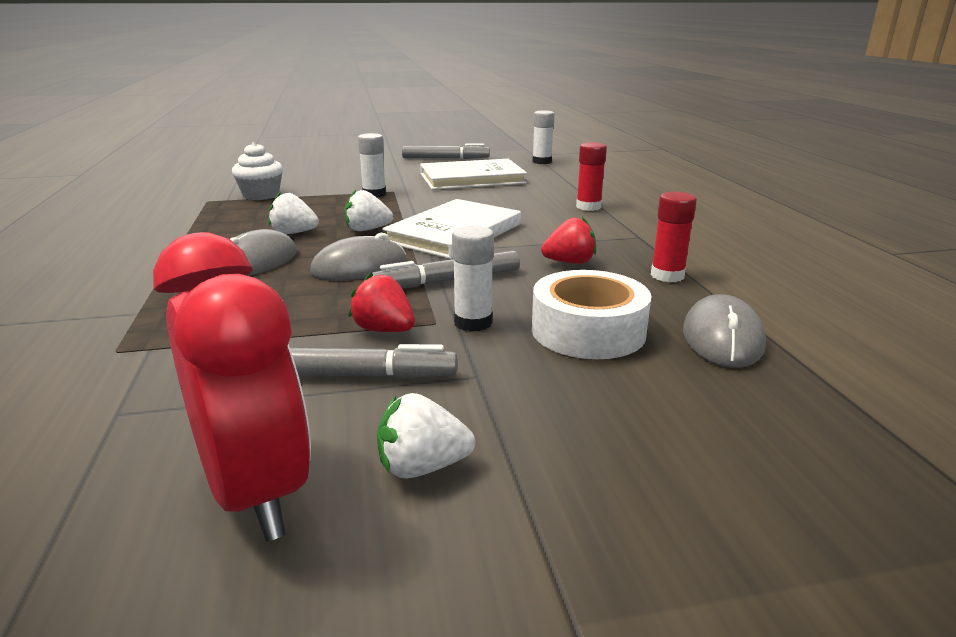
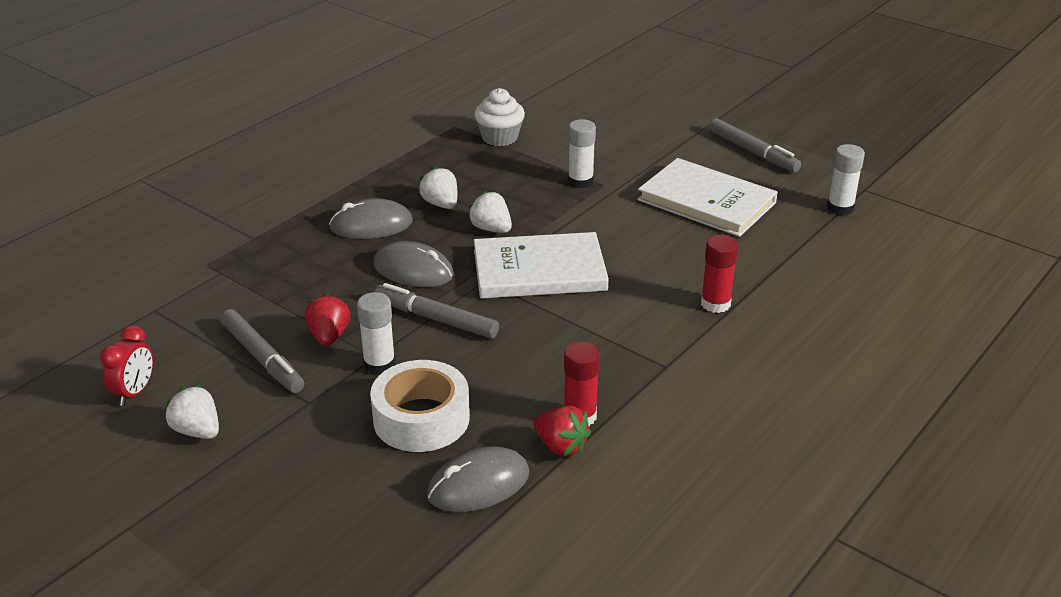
camera: 50 degrees right, 10 degrees up
red clock [153,232,311,541] -> red clock [100,325,153,406], size x0.50
red strawberry [541,217,596,264] -> red strawberry moved to [533,405,591,457]

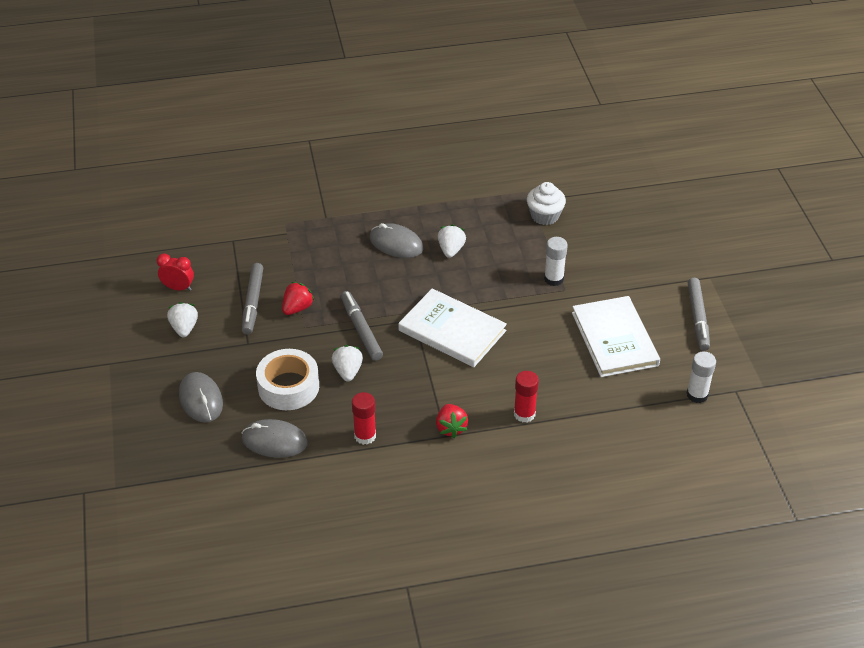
camera: 40 degrees right, 10 degrees up
red clock [100,325,153,406] -> red clock turned 135 degrees counterclockwise [157,253,194,291]
white glue stick [357,292,396,375] -> none
grey mouse [373,241,454,287] -> grey mouse moved to [179,372,223,423]
white strawberry [468,191,512,233] -> white strawberry moved to [332,345,363,381]
red strawberry [533,405,591,457] -> red strawberry moved to [436,404,468,438]

